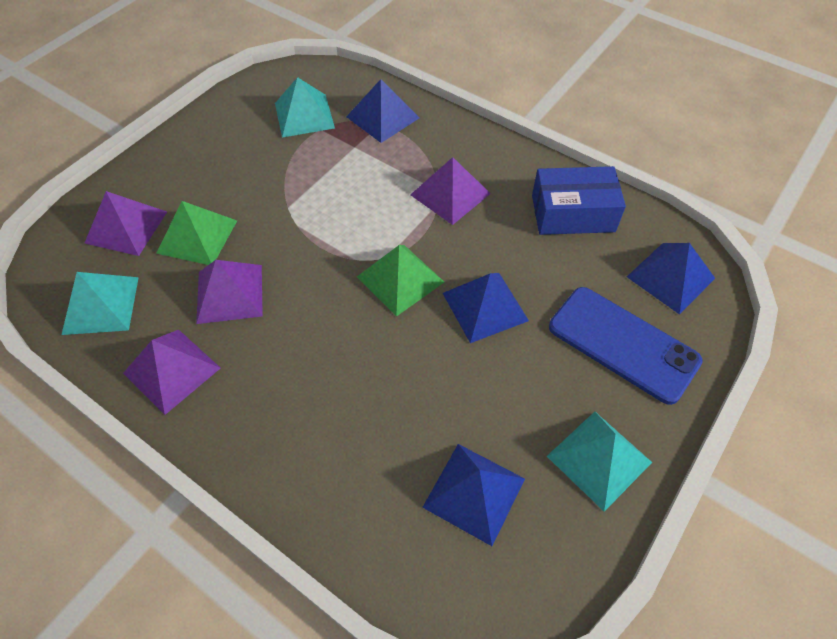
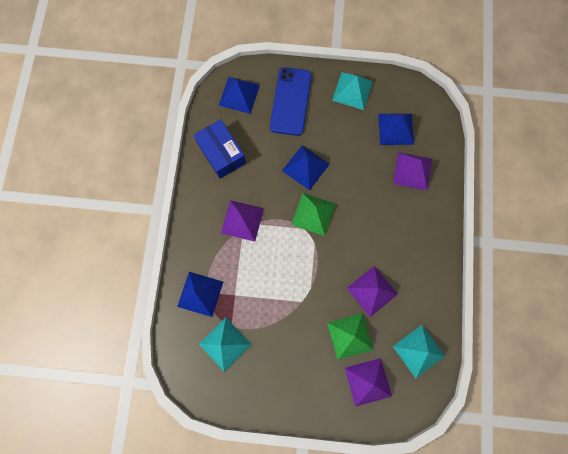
camera: 120 degrees left, 20 degrees up
purple pyramid [123,330,220,415] -> purple pyramid moved to [393,152,432,191]

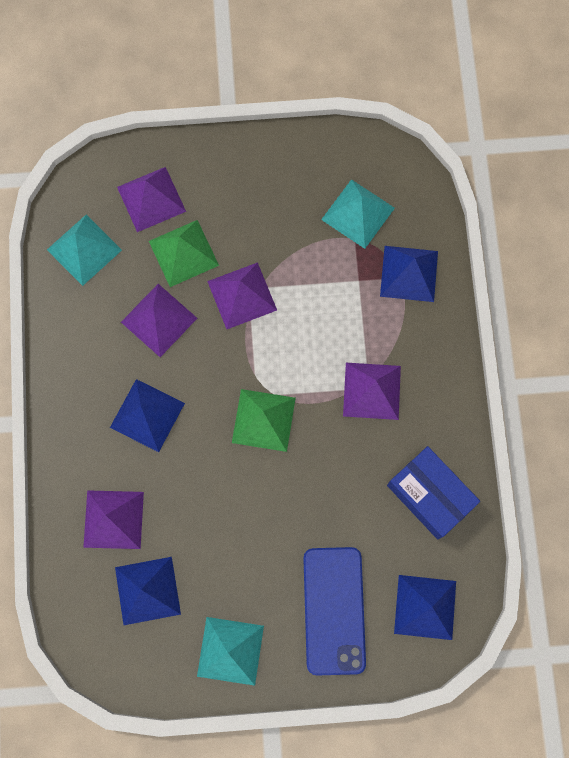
camera: 170 degrees right, 0 degrees up
blue pyramid [282,145,330,190] -> blue pyramid moved to [110,379,185,452]
none -> purple pyramid [207,262,277,329]

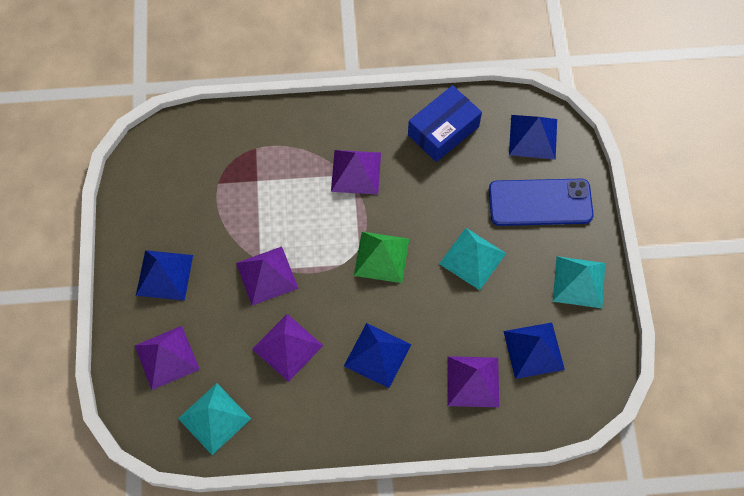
camera: 90 degrees left, 10 degrees down
green pyramid [149,220,219,287] -> none
turquoise pyramid [321,179,395,249] -> turquoise pyramid moved to [439,228,506,290]
blue pyramid [380,246,438,302] -> blue pyramid moved to [136,250,193,301]

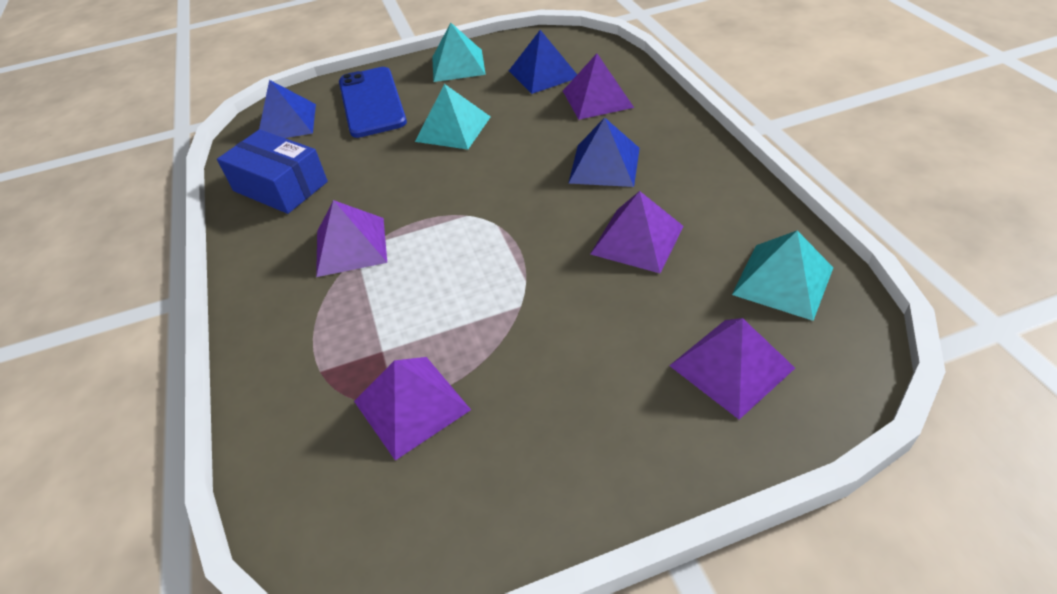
camera: 100 degrees left, 20 degrees down
blue pyramid [136,250,193,301] -> none
purple pyramid [236,247,299,306] -> purple pyramid moved to [354,357,471,460]
green pyramid [354,232,409,283] -> none

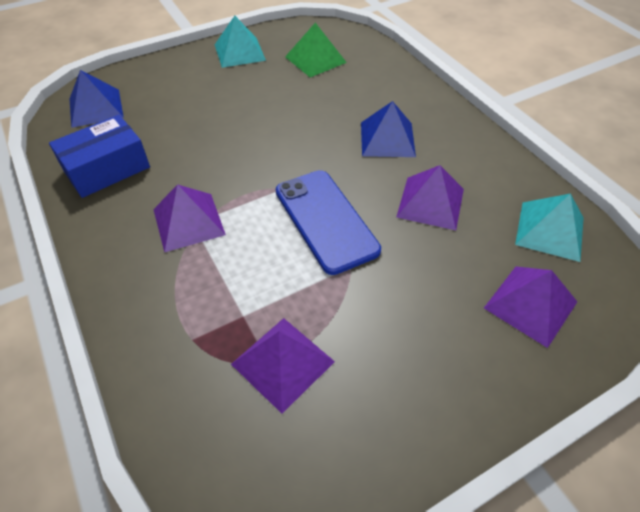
camera: 15 degrees left, 5 degrees up
blue box [217,129,328,214] -> blue box turned 60 degrees counterclockwise [49,115,150,198]
blue phone [339,67,407,138] -> blue phone moved to [276,170,381,275]
turquoise pyramid [415,84,491,149] -> none
blue pyramid [509,30,577,94] -> green pyramid [285,22,347,77]
purple pyramid [563,53,634,120] -> none

